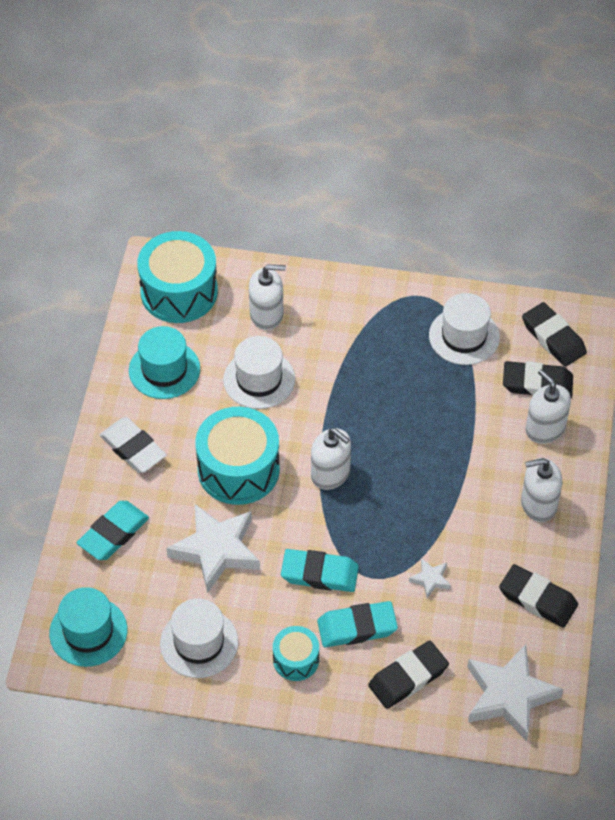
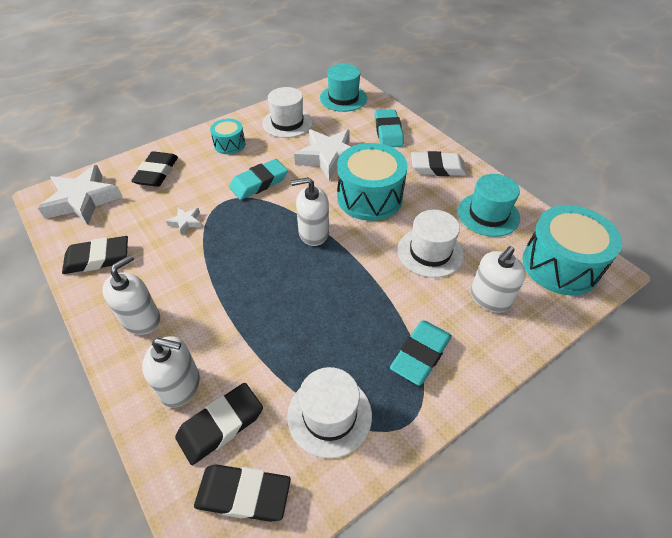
camera: 135 degrees right, 5 degrees down
turquoise eraser [317,601,398,647] -> turquoise eraser moved to [390,320,452,386]

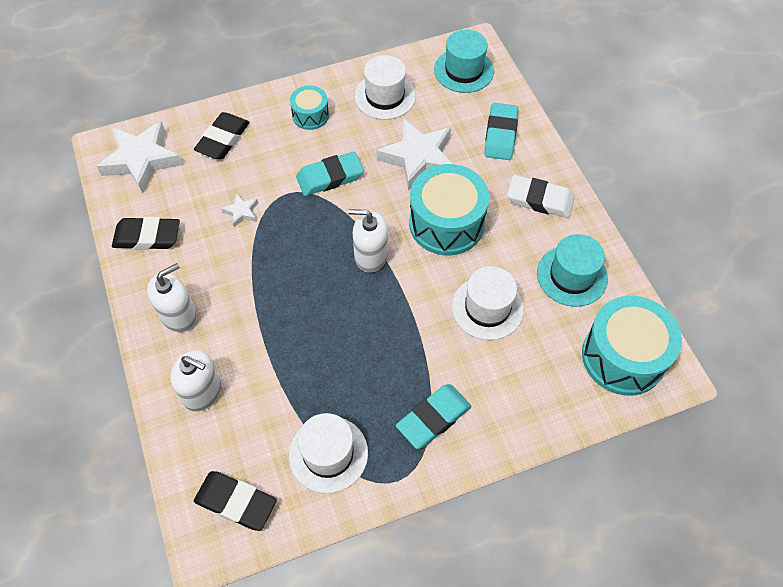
camera: 15 degrees right, 10 degrees up
black eraser [175,383,263,465] -> none
white soap dispenser [470,246,526,313] -> none

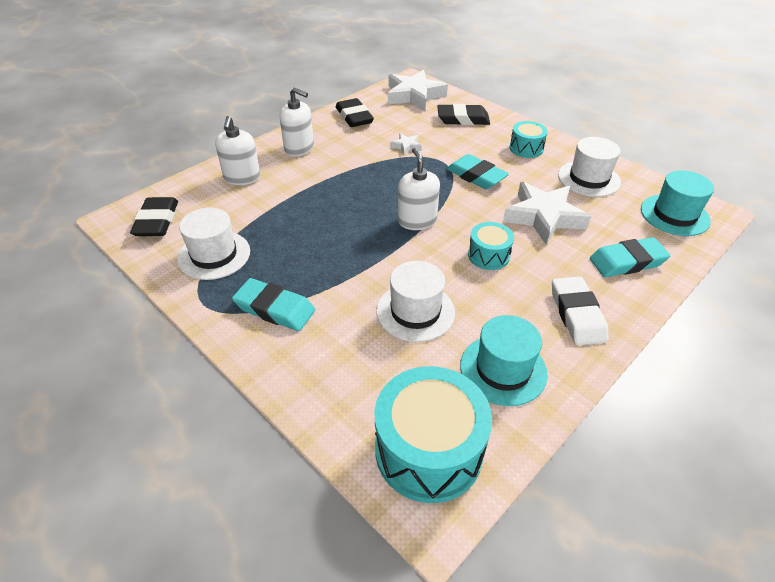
camera: 65 degrees right, 15 degrees down
turquoise drum [409,164,489,255] -> turquoise drum [468,222,514,270], size x0.53

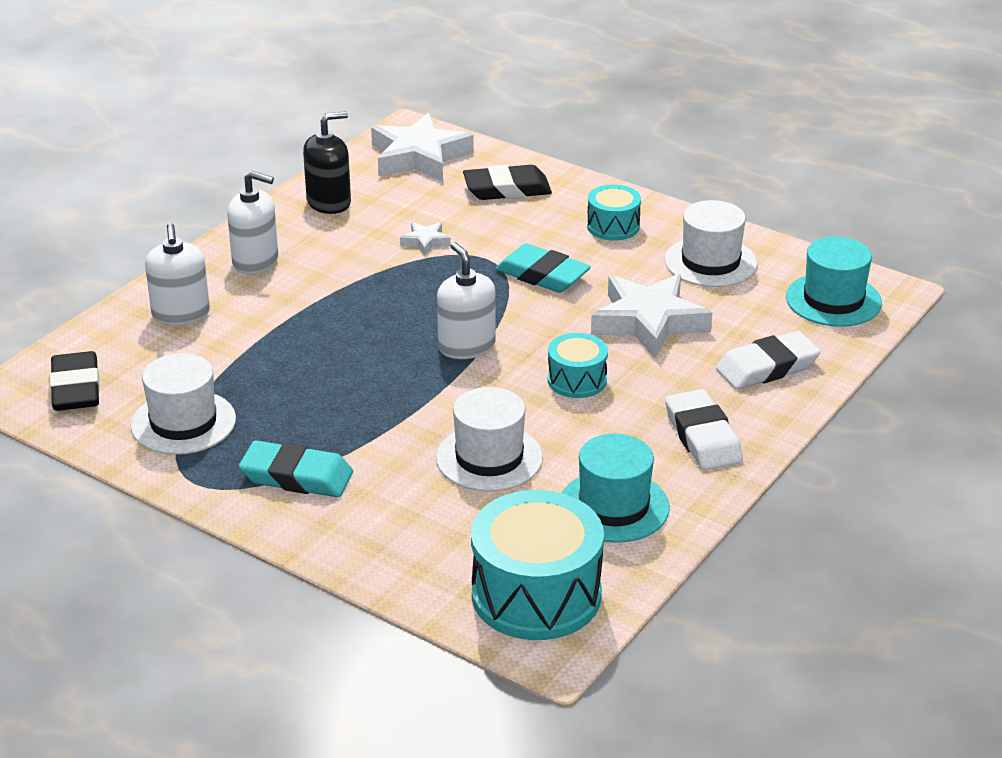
camera: 10 degrees left, 10 degrees down
black eraser [336,98,374,127] -> black soap dispenser [303,111,351,214]
turquoise eraser [590,237,671,277] -> white eraser [716,331,821,389]

